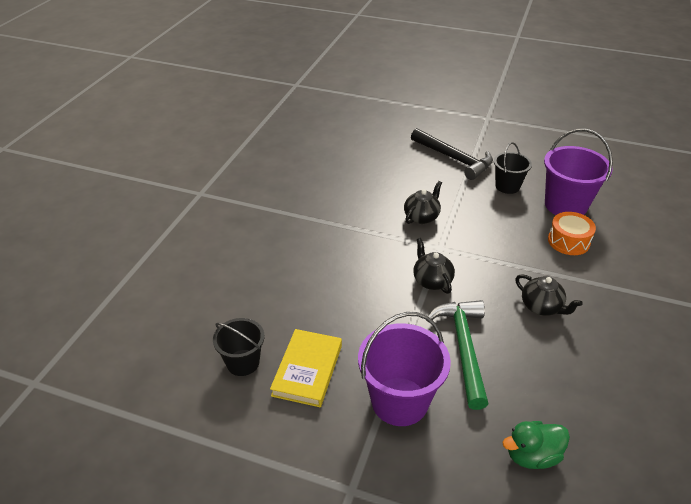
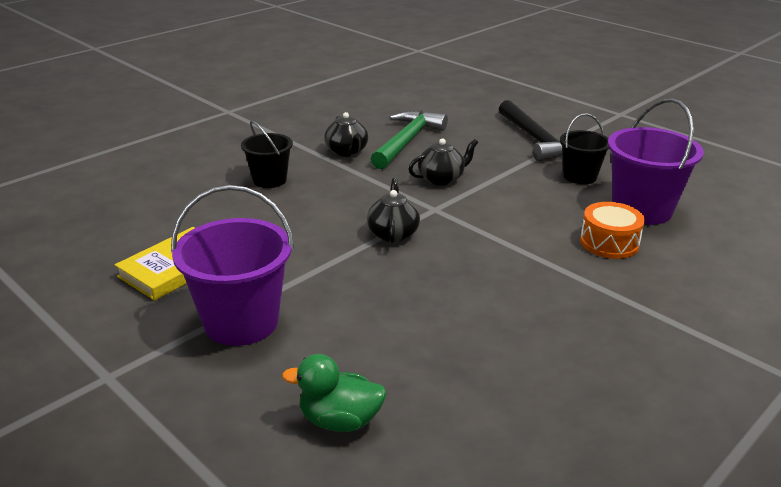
camera: 25 degrees right, 10 degrees down
black bucket [213,318,265,376] -> black bucket moved to [241,121,293,188]
green hammer [426,300,489,410] -> green hammer moved to [371,110,448,169]
black teapot [515,274,583,316] -> black teapot moved to [324,112,368,157]

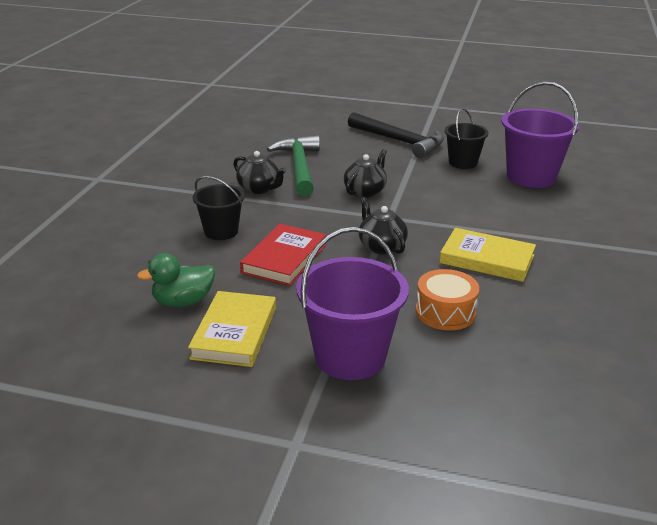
camera: 30 degrees left, 0 degrees up
green duck [282,354,386,432] -> green duck moved to [137,253,215,307]
orange drum [580,202,645,259] -> orange drum moved to [416,269,479,330]
none -> red book [240,224,326,286]
none -> yellow book [439,228,536,282]

